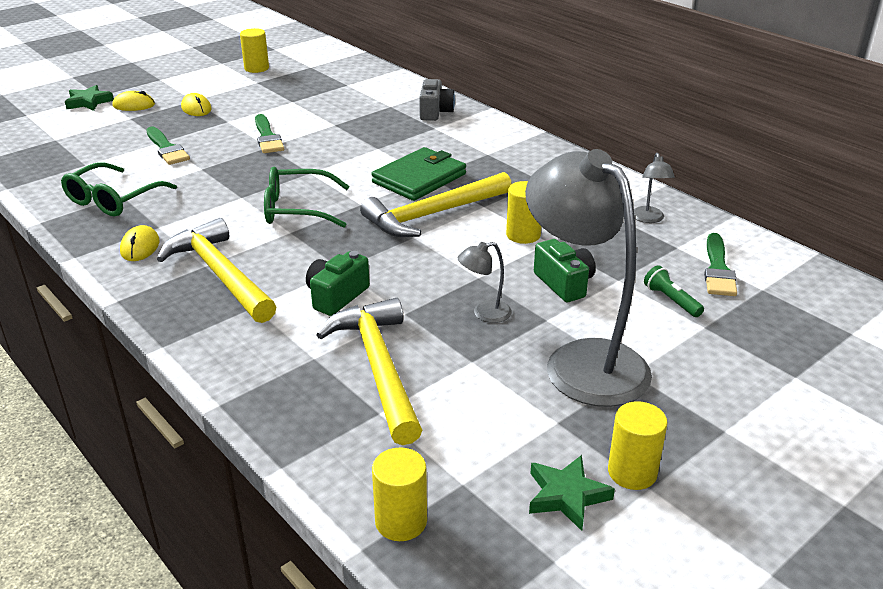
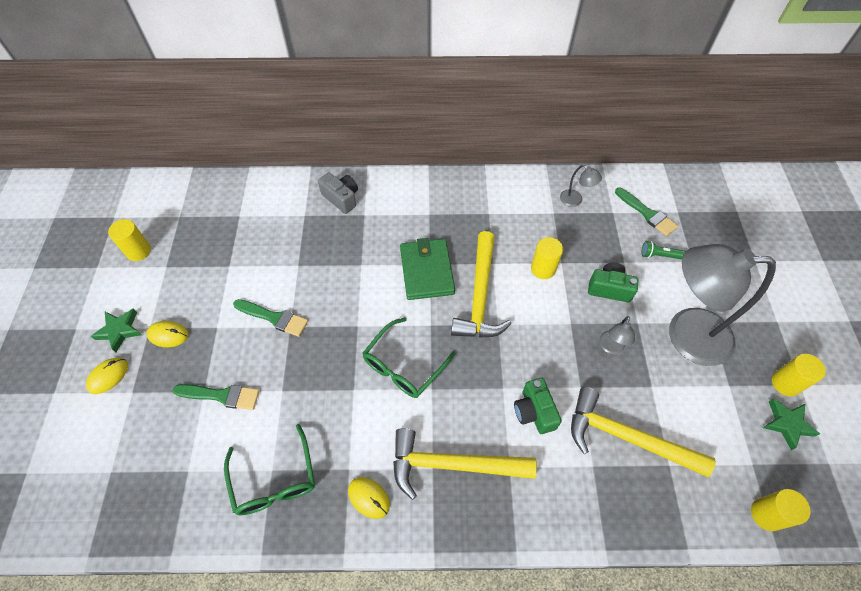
camera: 50 degrees left, 25 degrees up
green star [65,85,114,111] -> green star moved to [91,308,142,352]

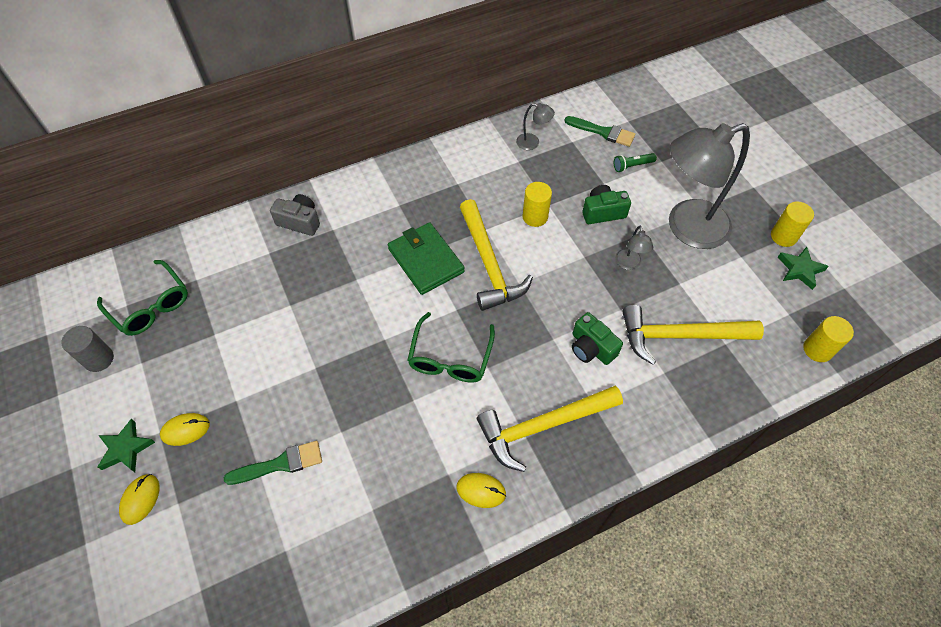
camera: 25 degrees left, 0 degrees up
yellow cylinder [108,219,151,261] -> grey cylinder [61,326,114,372]
green glasses [224,424,315,515] -> green glasses moved to [97,260,188,336]
green brush [233,299,308,337] -> none

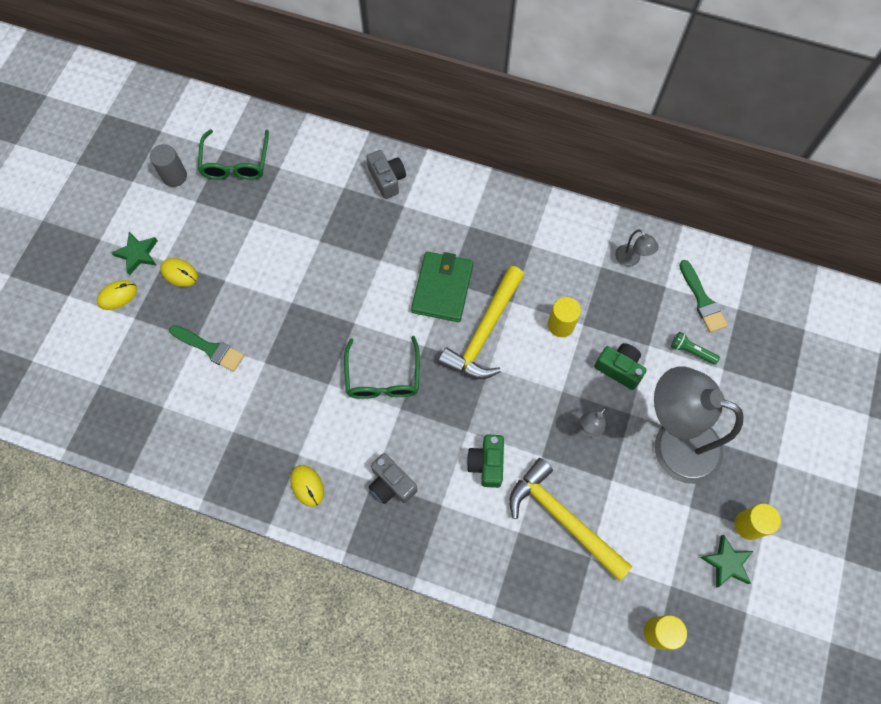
camera: 45 degrees right, 10 degrees up
green glasses [407,312,495,383] -> green glasses turned 60 degrees counterclockwise [344,336,420,399]
yellow hammer [477,386,623,472] -> grey camera [369,453,417,504]

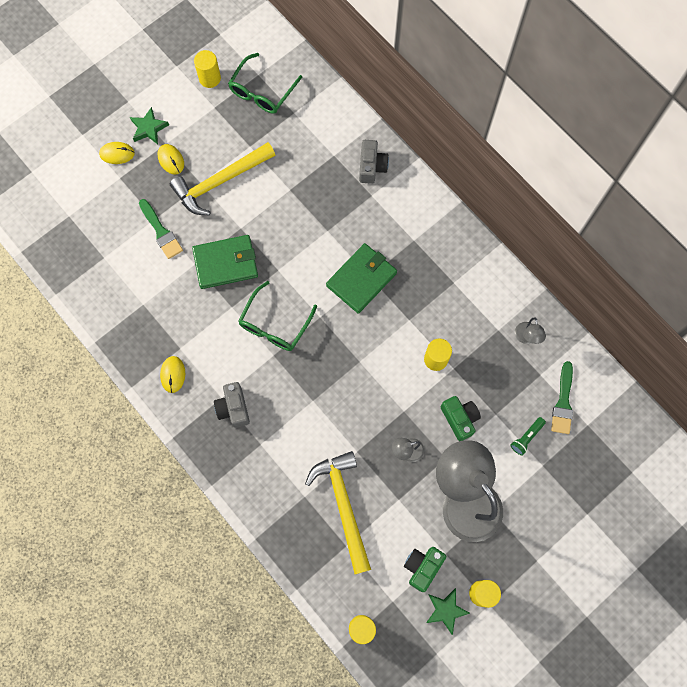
camera: 30 degrees right, 5 degrees up
grey cylinder [150,144,187,187] -> yellow cylinder [194,50,221,88]
yellow hammer [438,266,524,379] -> yellow hammer moved to [170,142,275,215]
green camera [467,434,504,488] -> green camera moved to [404,547,446,592]
green flashlight [671,332,720,365] -> green flashlight turned 105 degrees counterclockwise [510,417,546,456]
none -> green wallet [192,235,258,289]

